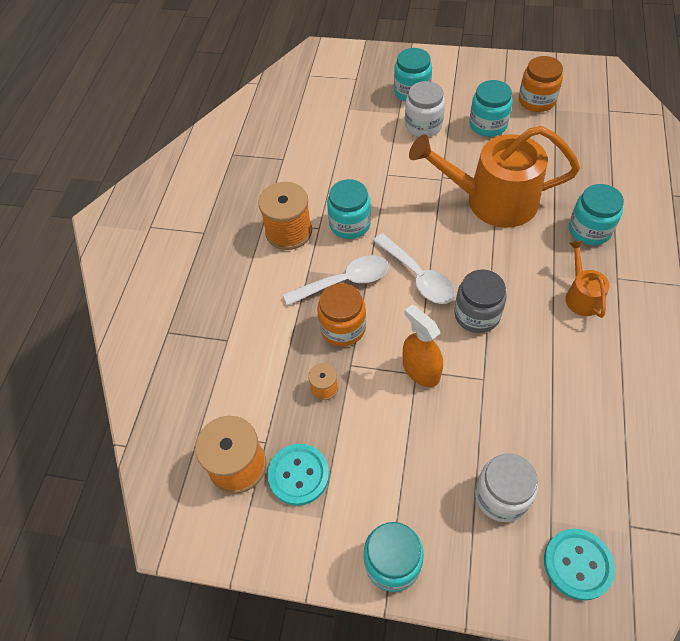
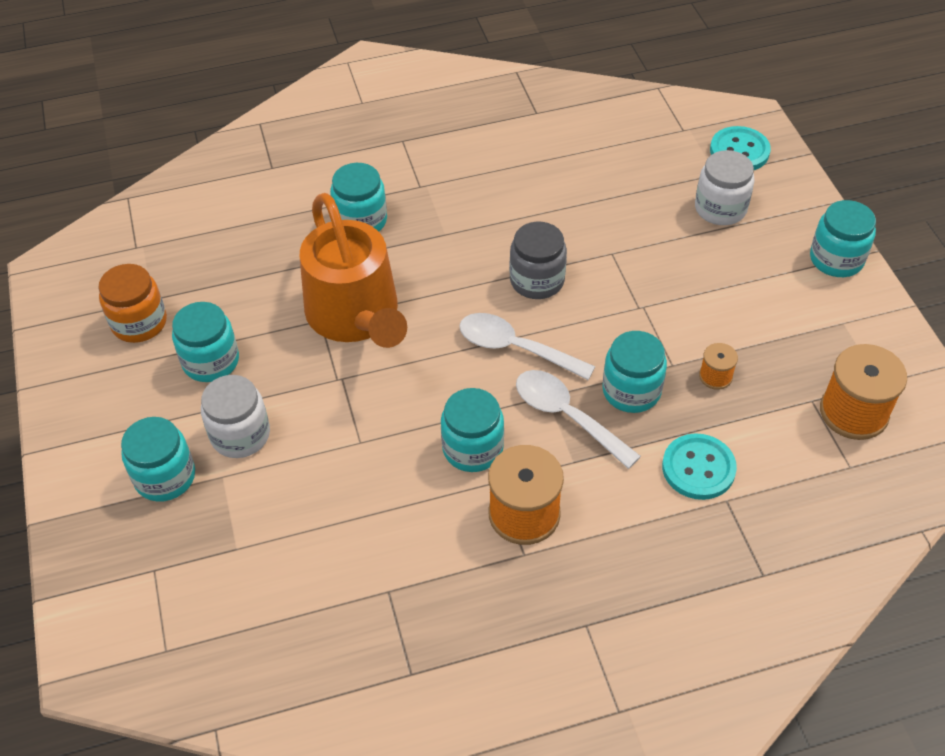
camera: 120 degrees left, 5 degrees down
turquoise button [268,444,329,506] -> turquoise button moved to [662,433,737,500]
orange jar [317,283,366,347] -> turquoise jar [602,331,667,413]
white spoon [373,233,455,304] -> white spoon turned 90 degrees counterclockwise [459,313,595,380]
orange spray bottle [403,304,443,387] -> none
orange watering can [565,241,610,318] -> none

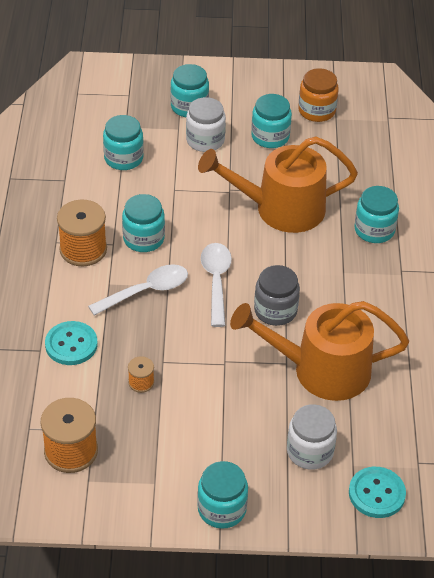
camera: 105 degrees right, 5 degrees down
white spoon [459,313,595,380] -> white spoon turned 45 degrees counterclockwise [201,243,232,327]
turquoise jar [602,331,667,413] -> turquoise jar moved to [103,115,144,170]
none -> orange watering can [230,301,409,401]

